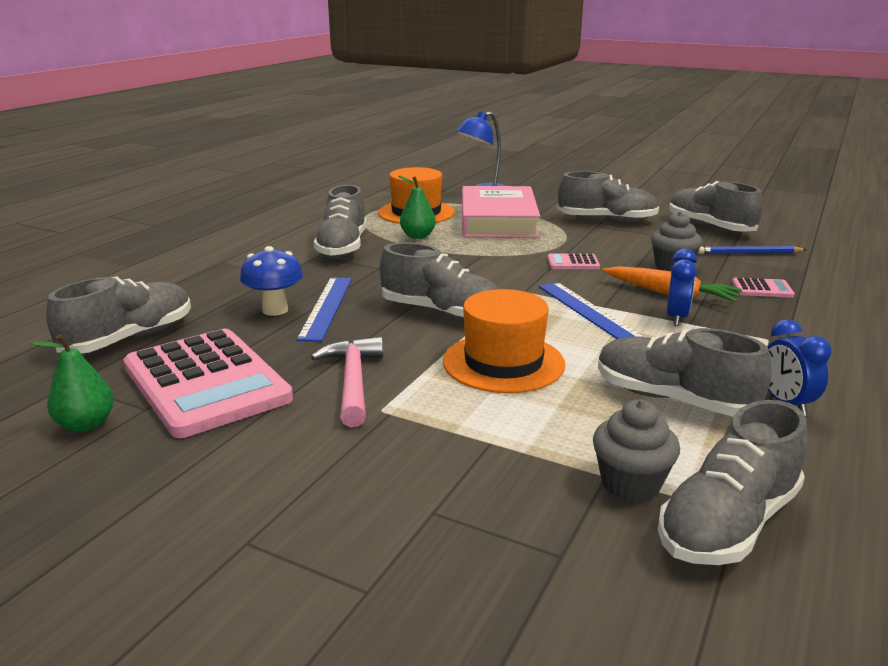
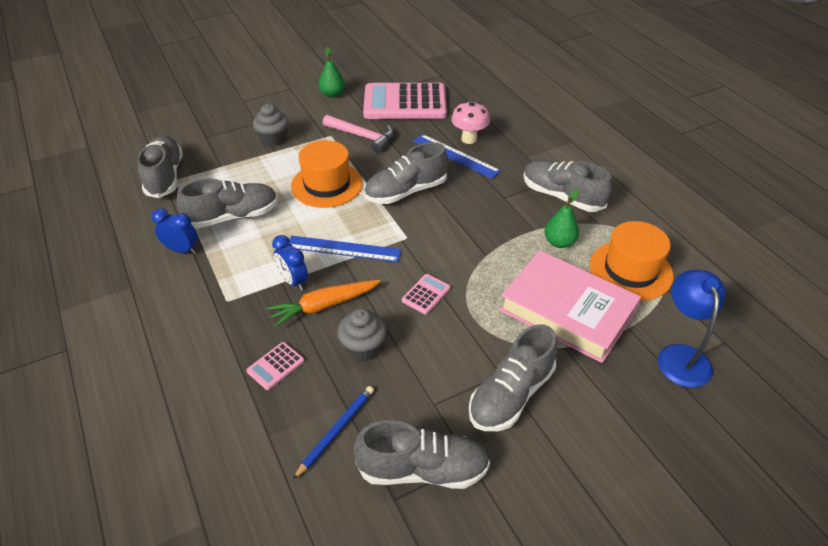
camera: 125 degrees right, 20 degrees up
green pear [31,334,114,432] -> green pear moved to [319,47,345,98]
grey shoe [46,276,191,354] -> none
blue mushroom [240,246,303,316] -> pink mushroom [451,101,490,144]
grey cupcake [593,399,680,502] -> grey cupcake moved to [253,104,289,147]

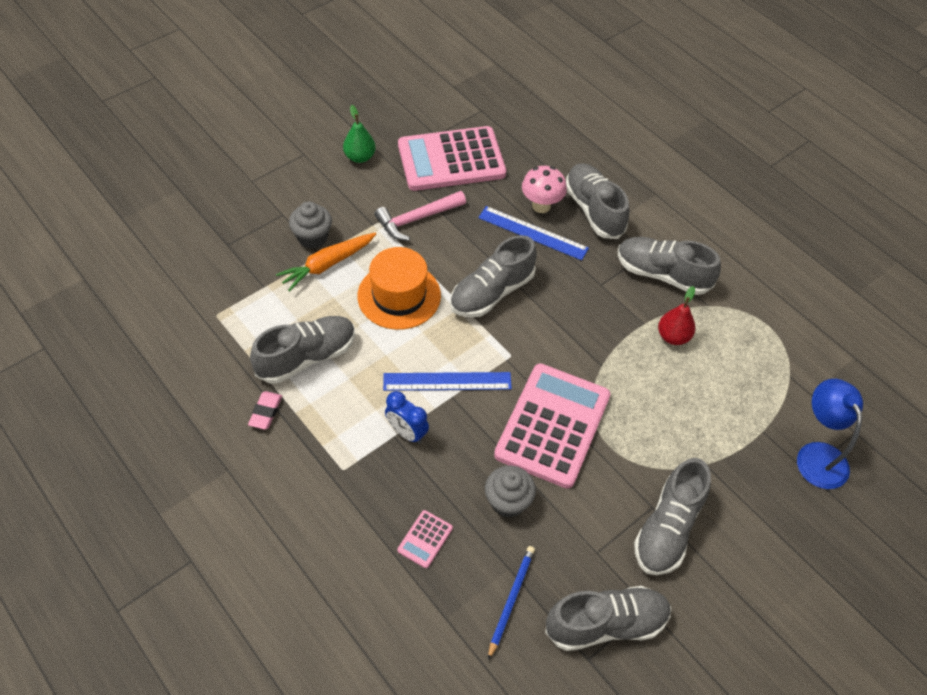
camera: 15 degrees left, 10 degrees up
grey shoe [137,136,183,198] -> grey shoe moved to [566,163,629,239]
blue clock [151,208,198,254] -> pink eraser [248,391,282,429]
orange carrot [267,280,381,327] -> orange carrot moved to [276,232,376,292]
pink hammer [323,115,394,153] -> pink hammer turned 135 degrees clockwise [375,191,466,241]
pink calculator [402,274,450,314] -> pink calculator [494,363,610,489], size x2.50
pink book [499,250,641,363] -> none
green pear [544,189,579,248] -> red pear [658,286,695,345]
orange hat [589,221,673,301] -> none

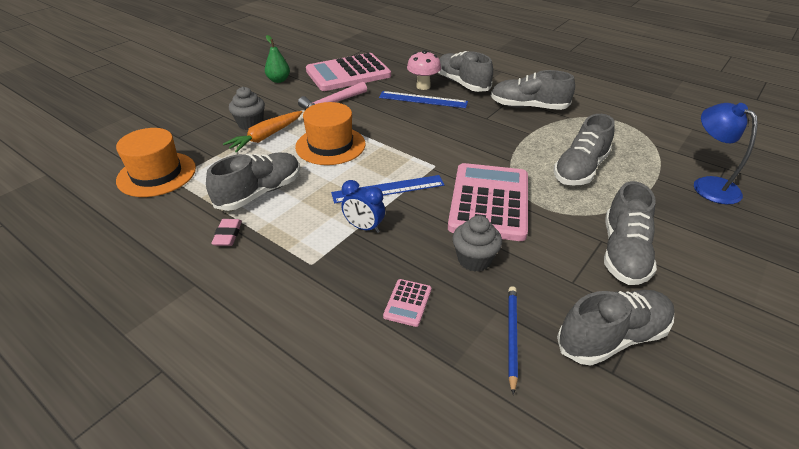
camera: 10 degrees left, 15 degrees down
grey shoe [450,235,537,318] -> grey shoe moved to [554,114,615,186]
red pear [658,286,695,345] -> none
none -> orange hat [116,128,196,197]

